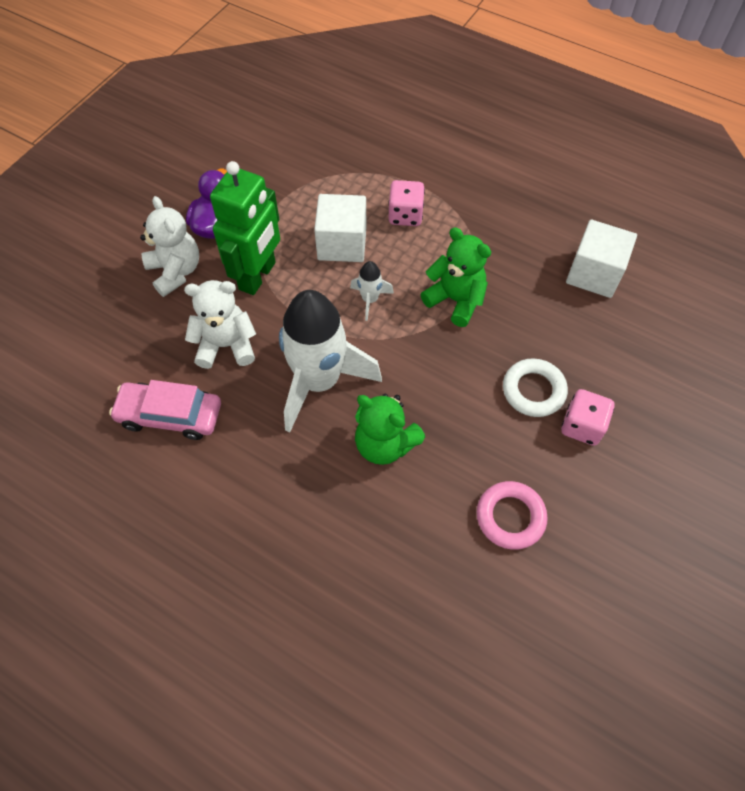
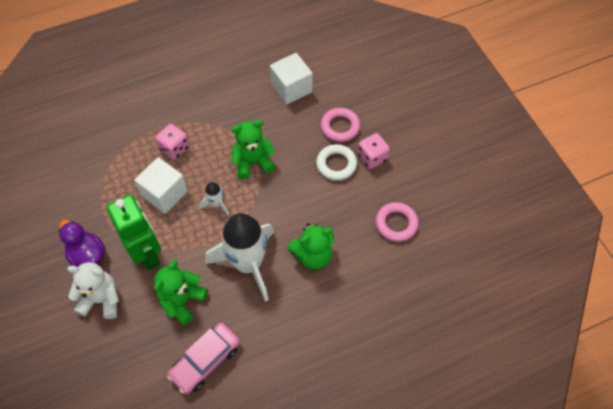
camera: 55 degrees left, 0 degrees up
white teddy bear [184,280,256,369] -> green teddy bear [154,260,208,325]
none -> pink ring [321,108,360,142]

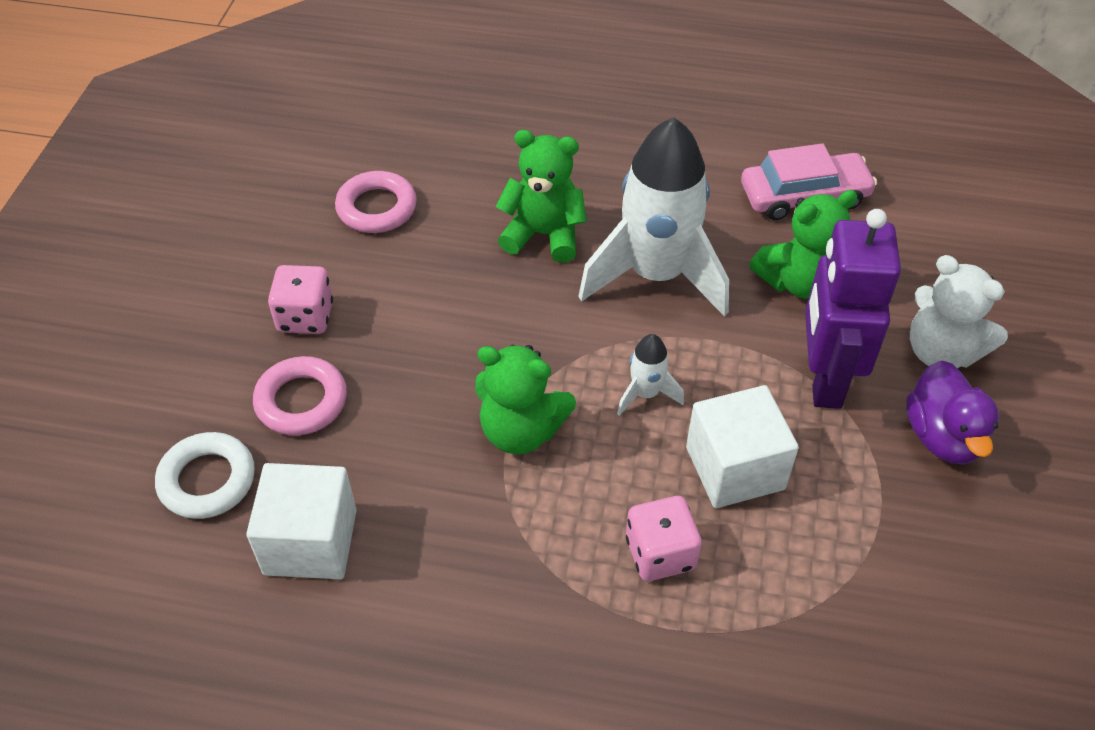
camera: 145 degrees left, 10 degrees down
green robot [106,195,161,270] -> purple robot [805,209,901,409]
white ring [316,144,357,181] -> white ring moved to [155,432,255,519]

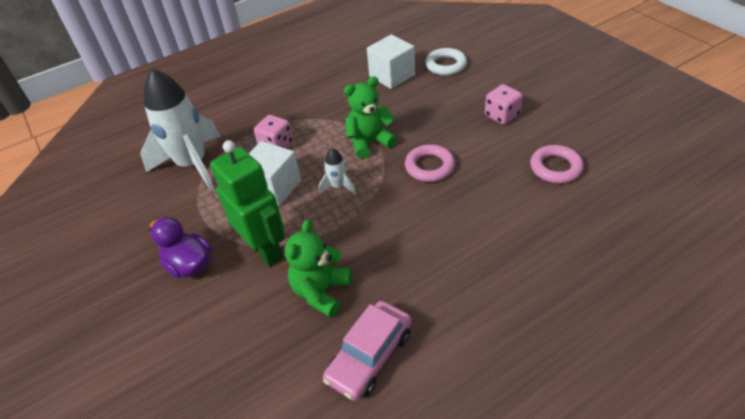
camera: 140 degrees right, 5 degrees down
pink ring [253,356,347,436] -> pink ring moved to [405,144,455,182]
green teddy bear [495,130,587,263] -> none
white rocket [578,117,729,317] -> white rocket moved to [140,68,220,191]
purple robot [805,209,901,409] -> green robot [210,140,285,267]
white teddy bear [910,255,1008,368] -> none

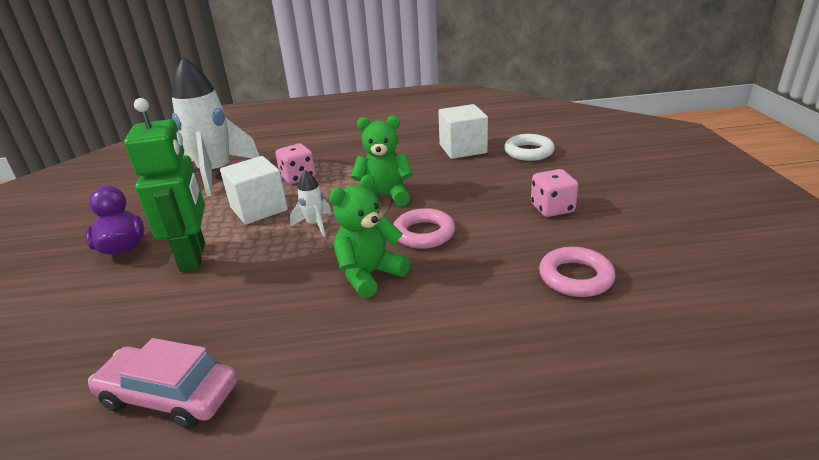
camera: 25 degrees right, 15 degrees down
green teddy bear [285,219,351,318] -> green teddy bear moved to [329,174,410,298]
pink car [323,301,412,401] -> pink car turned 45 degrees clockwise [88,338,237,429]

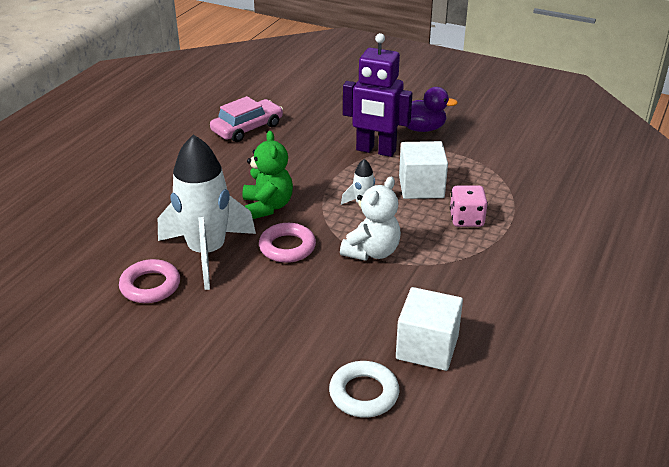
camera: 120 degrees right, 5 degrees up
green robot [124,98,205,272] -> purple robot [343,33,412,157]
white rocket [171,57,259,197] -> white rocket moved to [158,134,256,290]
green teddy bear [351,116,413,206] -> white teddy bear [340,177,401,261]
pink dice [531,169,578,217] -> none

